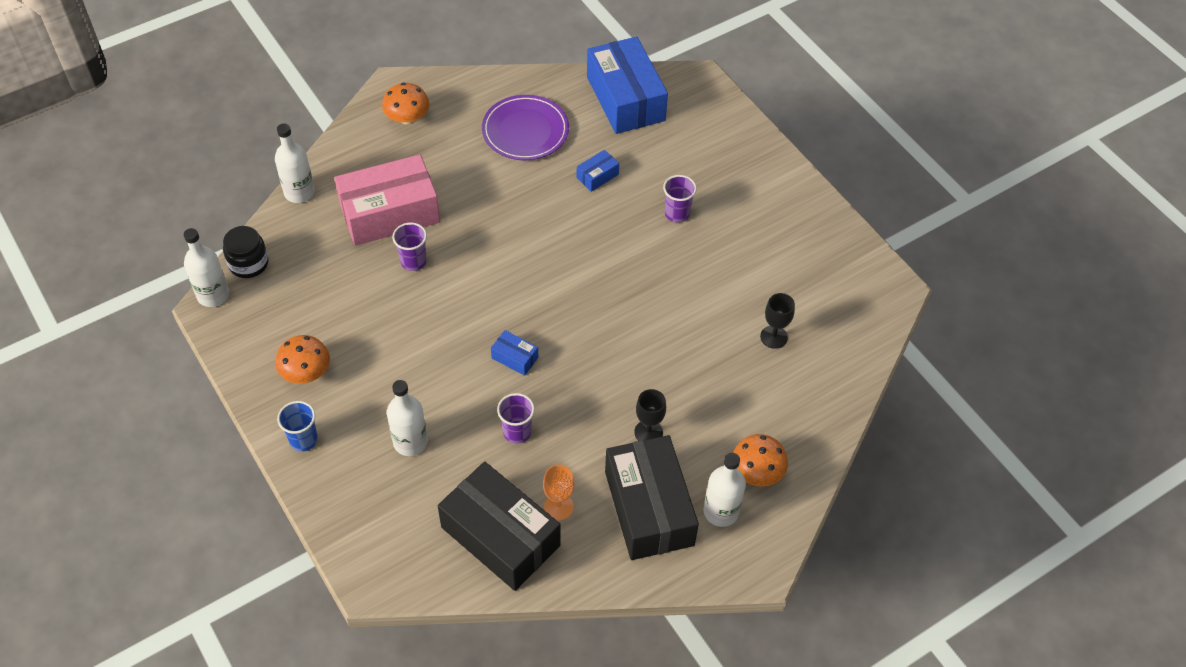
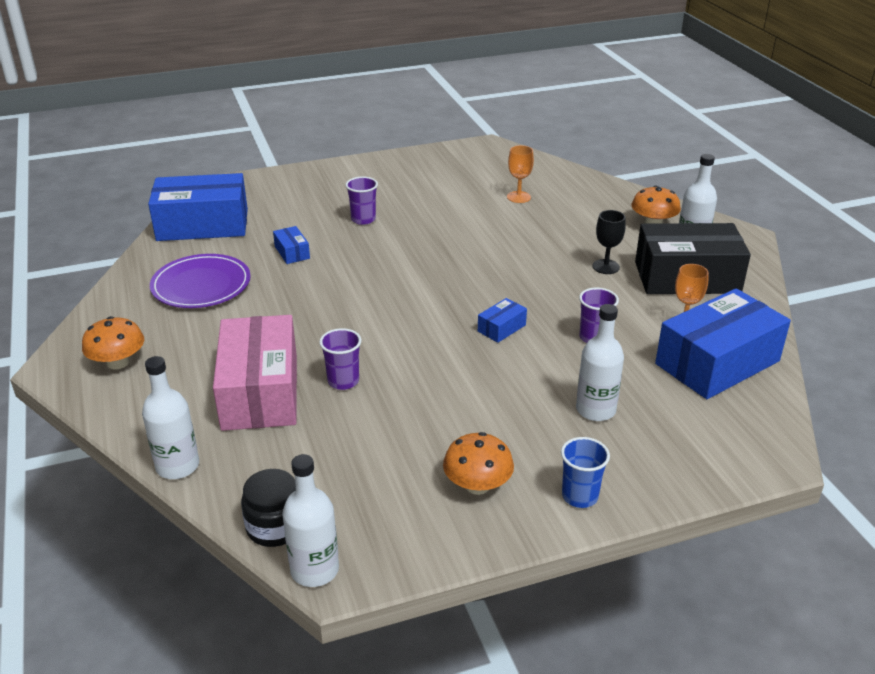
camera: 75 degrees left, 20 degrees down
black box [438,462,561,591] -> blue box [655,288,791,399]
black goblet [760,293,795,349] -> orange goblet [507,145,534,203]

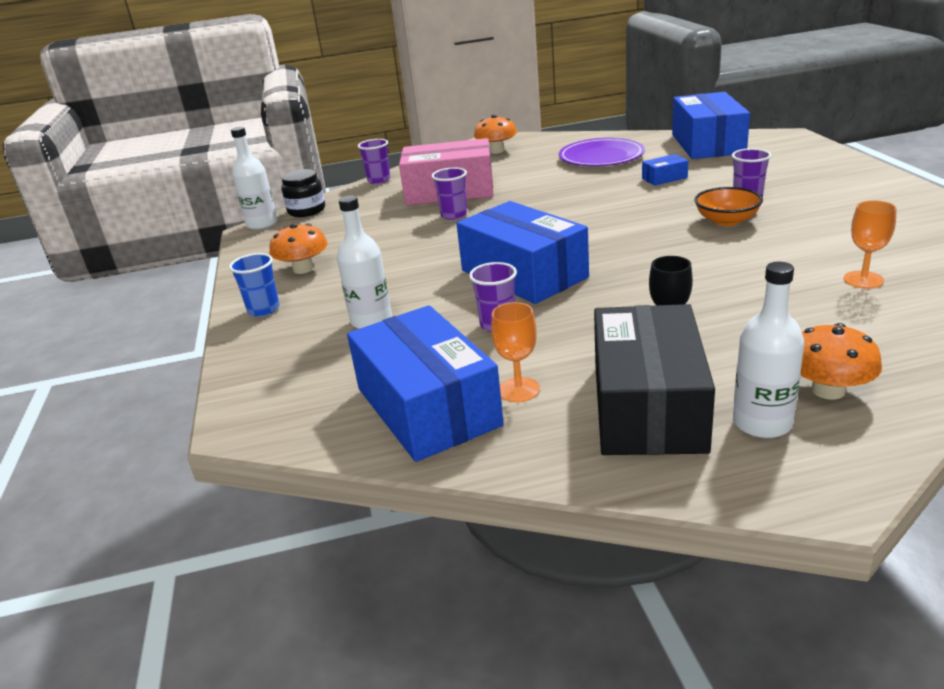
camera: 100 degrees right, 5 degrees down
white bottle [142,356,199,479] -> purple cup [358,139,390,184]
blue box [478,298,527,343] -> blue box [456,201,589,304], size x2.38
none -> orange bowl [695,187,763,226]

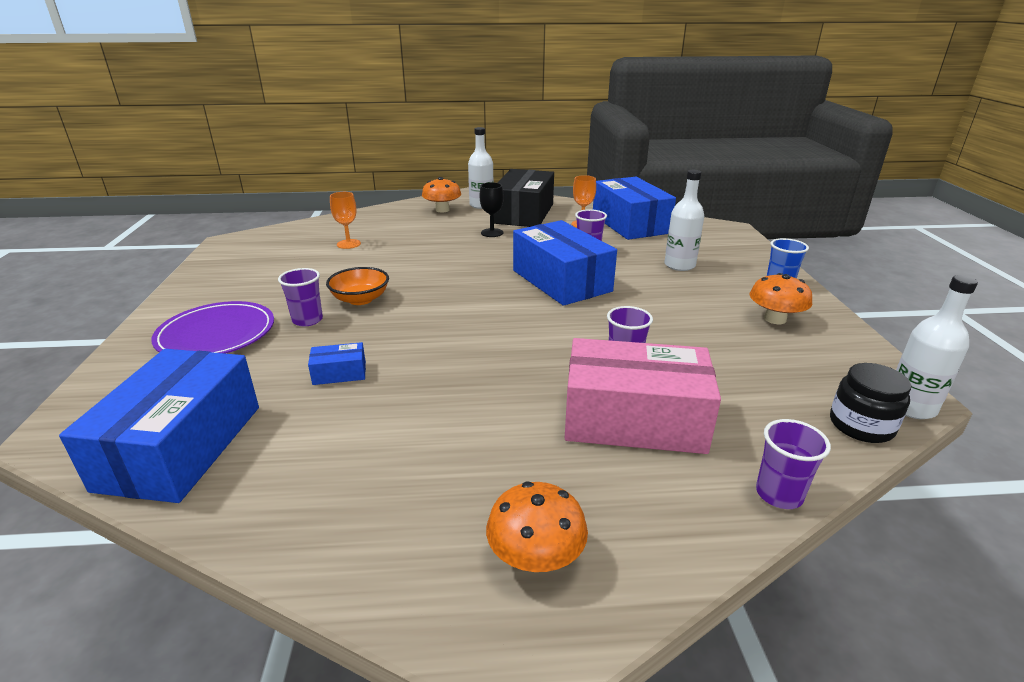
camera: 175 degrees left, 0 degrees up
purple plate [559,138,645,166] -> purple plate moved to [151,301,274,354]

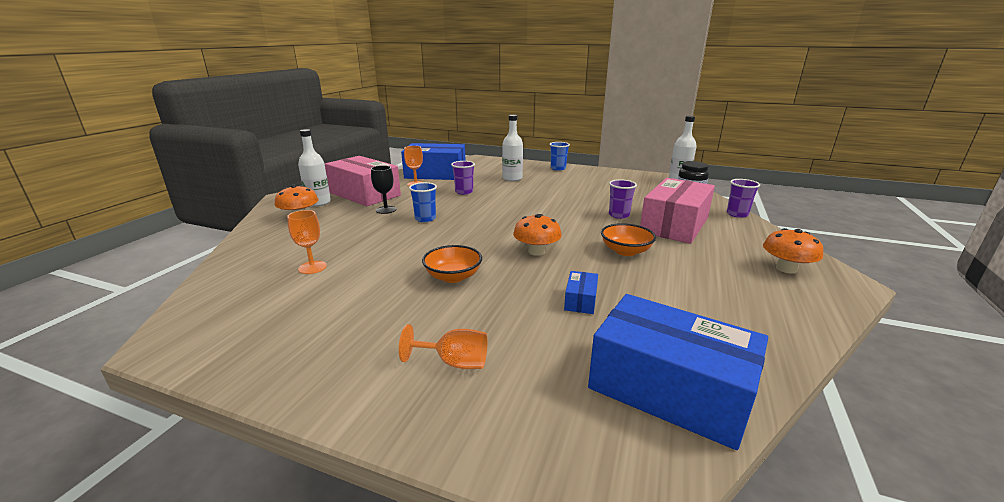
camera: 65 degrees left, 5 degrees down
purple plate [151,301,274,354] -> orange goblet [399,324,488,369]
purple cup [278,268,323,326] -> none
black box [494,169,554,227] -> pink box [325,156,401,206]
blue box [513,220,617,306] -> none
orange mushroom [750,273,812,324] -> orange mushroom moved to [513,214,562,256]
none -> blue cup [409,182,437,222]
none -> orange bowl [601,223,656,256]

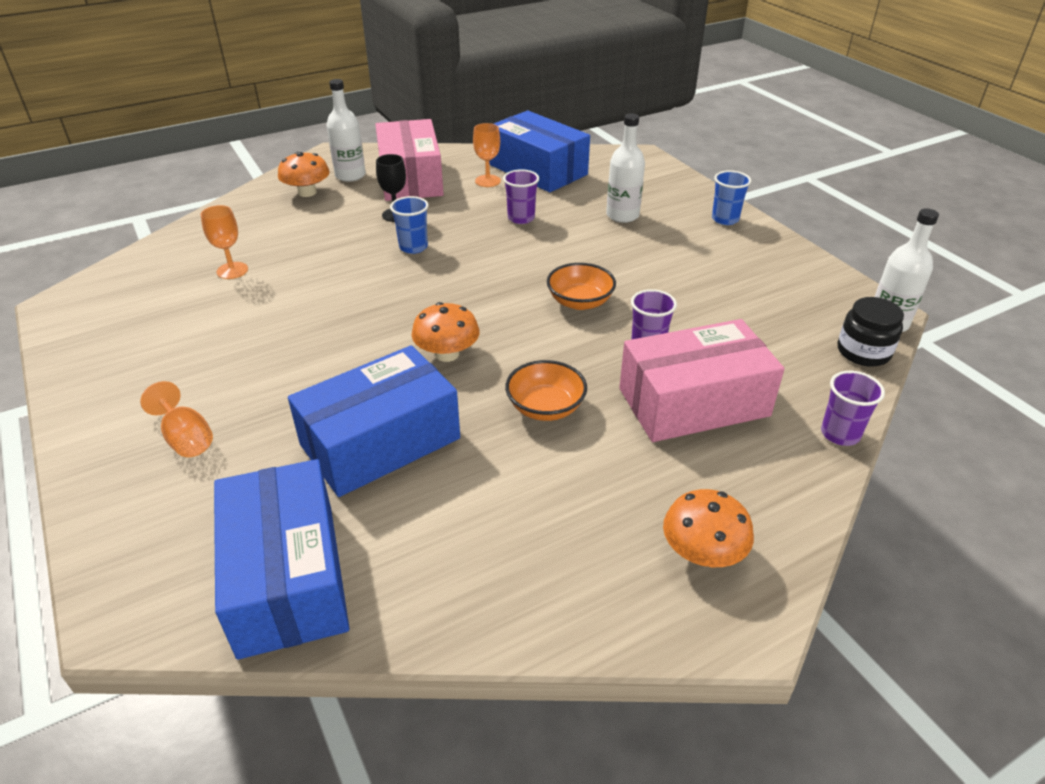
camera: 40 degrees right, 15 degrees up
orange bowl [422,245,482,283] -> orange bowl moved to [547,263,616,310]
blue box [564,271,598,314] -> blue box [288,345,460,497], size x2.38

